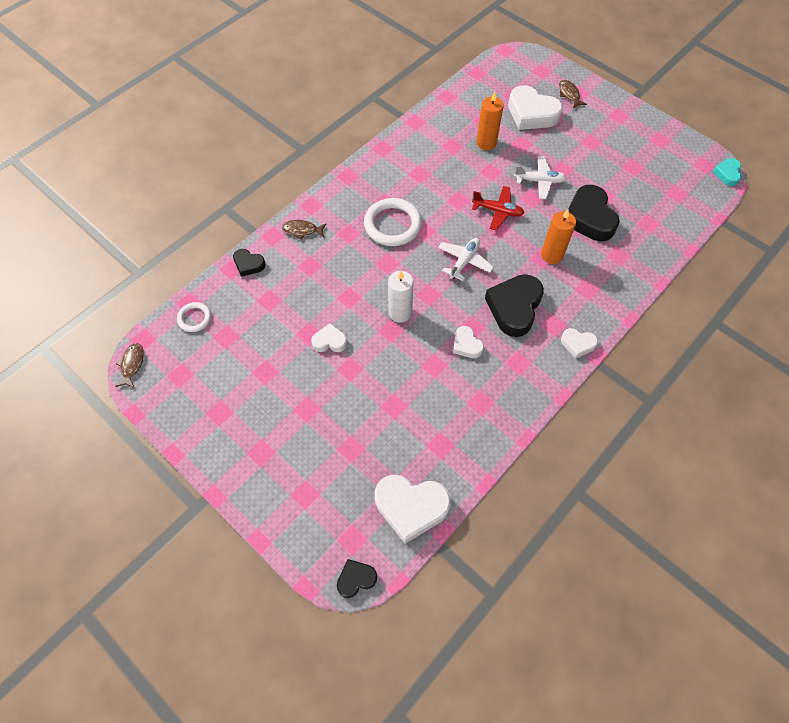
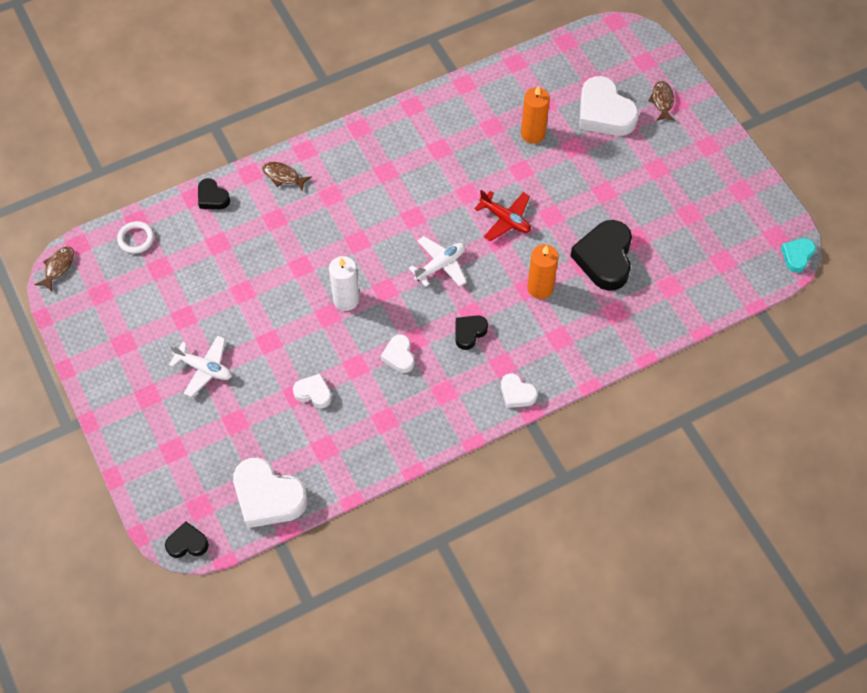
camera: 20 degrees right, 0 degrees up
white heart [311,323,347,352] -> white heart moved to [293,373,332,408]
white ring [364,198,422,246] -> none
black heart [485,274,544,337] -> black heart [455,315,488,350], size x0.52
white plane [514,156,566,199] -> white plane moved to [169,335,232,397]

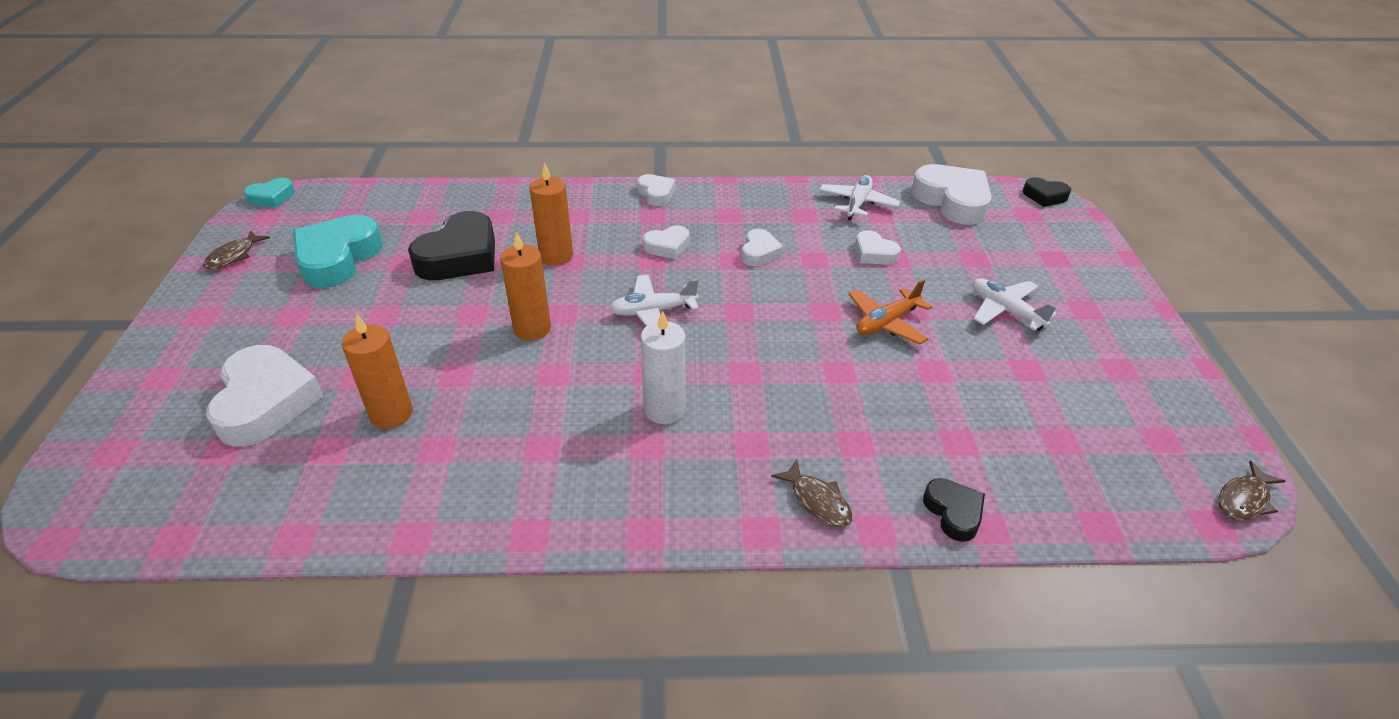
camera: 155 degrees left, 20 degrees down
white ring [117,221,154,254] -> none
white candle [329,256,359,311] -> white candle moved to [641,310,686,424]
black heart [455,315,488,350] -> white heart [643,225,690,259]
red plane [474,190,531,241] -> orange candle [500,231,551,340]
brown fish [648,81,675,121] -> brown fish moved to [203,230,270,270]
none -> turquoise heart [293,215,382,288]
none -> white plane [819,175,900,220]
none -> orange plane [848,279,932,344]

